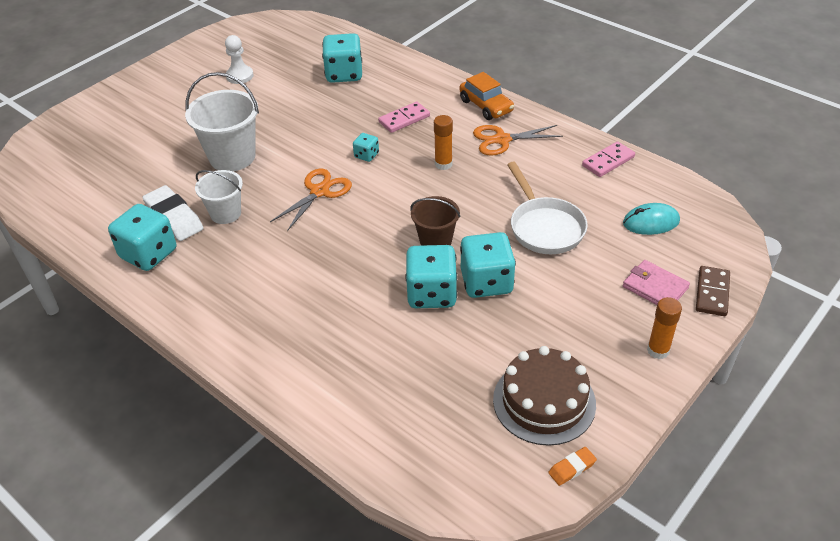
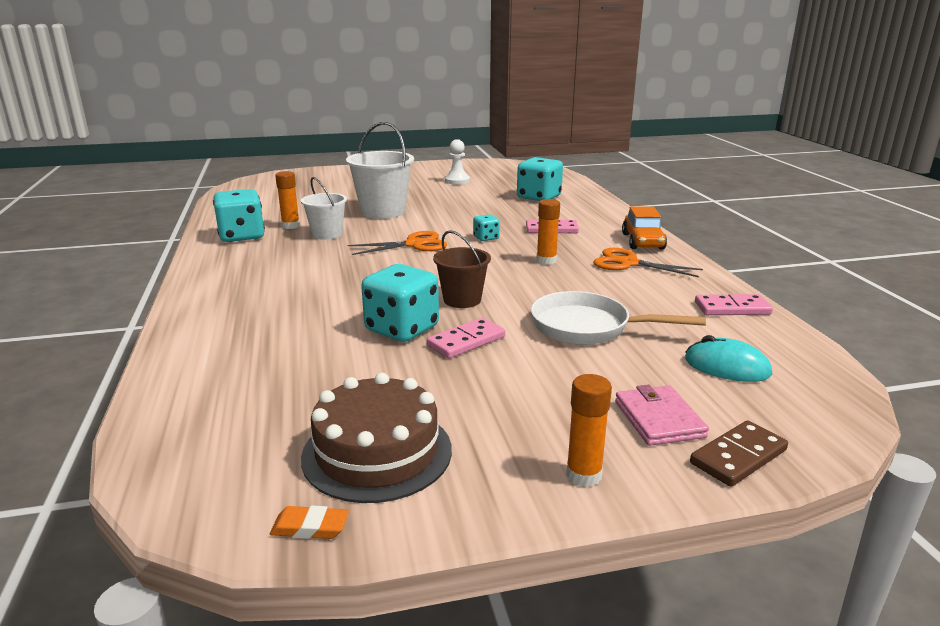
camera: 35 degrees right, 20 degrees down
white eraser [142,185,203,241] -> orange glue stick [275,171,300,229]
turquoise dice [460,232,516,298] -> pink domino [427,318,505,358]
white pan [507,162,588,254] -> white pan turned 90 degrees clockwise [531,291,706,345]

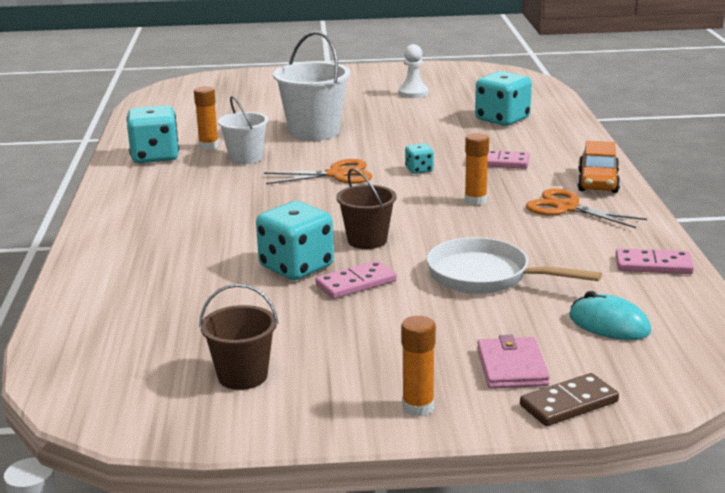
camera: 10 degrees right, 0 degrees up
orange eraser [270,505,349,539] -> none
brown cake [301,373,452,503] -> brown bucket [199,284,278,390]

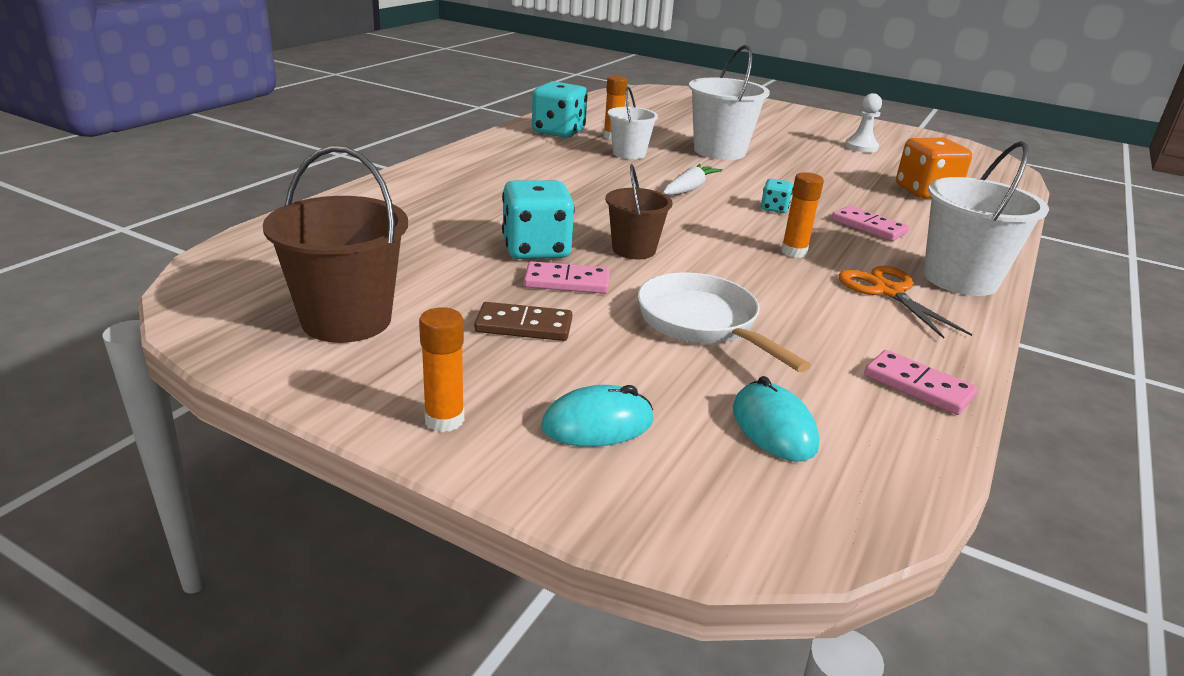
camera: 30 degrees right, 5 degrees up
brown bucket [199,284,278,390] -> brown bucket [263,146,408,343], size x1.62
orange scissors [264,159,372,184] -> white carrot [663,164,722,195]
turquoise dice [475,71,532,126] -> orange dice [896,138,972,199]
pink wallet [477,335,550,389] -> turquoise mouse [541,385,654,447]
brown domino [520,373,619,426] -> brown domino moved to [474,302,572,341]
orange car [578,141,620,193] -> white bucket [924,141,1049,296]

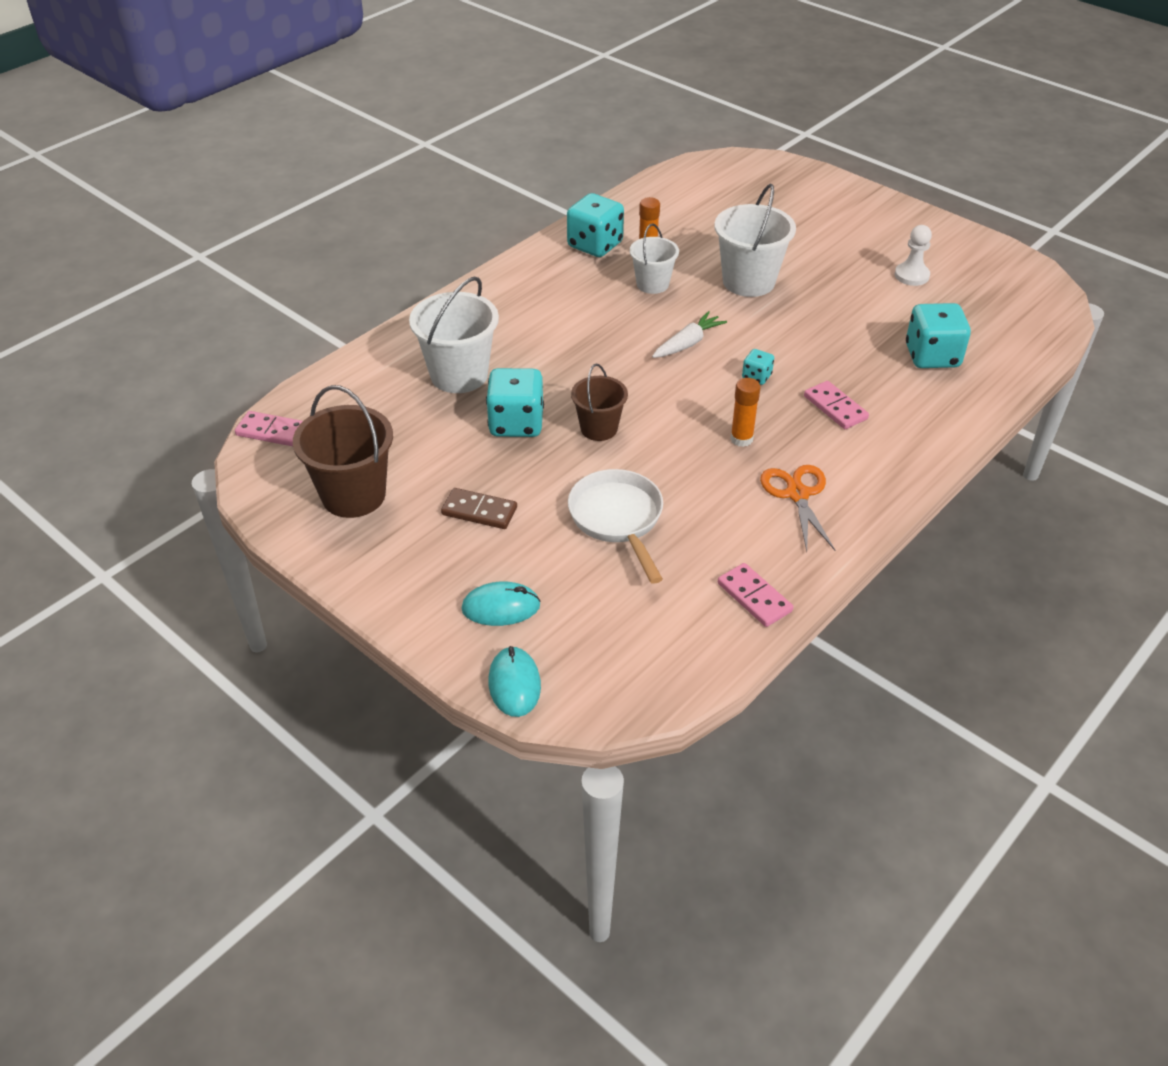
camera: 15 degrees right, 15 degrees up
orange glue stick [419,307,464,432] -> none
pink domino [524,261,610,294] -> pink domino moved to [235,411,303,446]
turquoise mouse [733,376,819,462] -> turquoise mouse moved to [489,646,541,717]
orange dice [896,138,972,199] -> turquoise dice [906,303,971,368]
white bucket [924,141,1049,296] -> white bucket moved to [409,276,499,393]

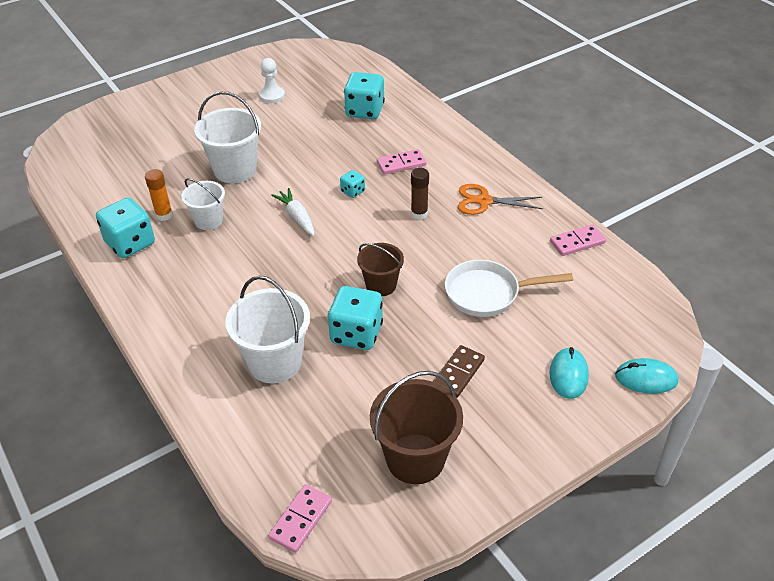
camera: 75 degrees left, 0 degrees up
orange glue stick [730,378,761,447] -> brown glue stick [411,168,429,219]

